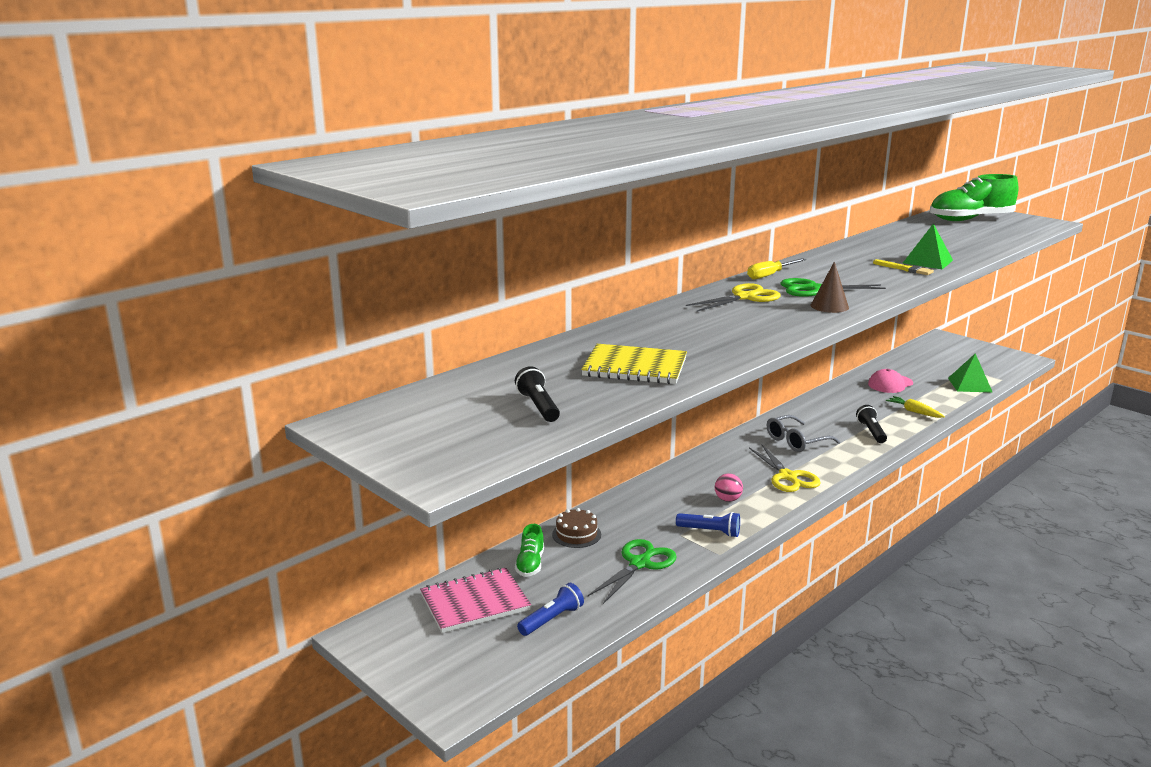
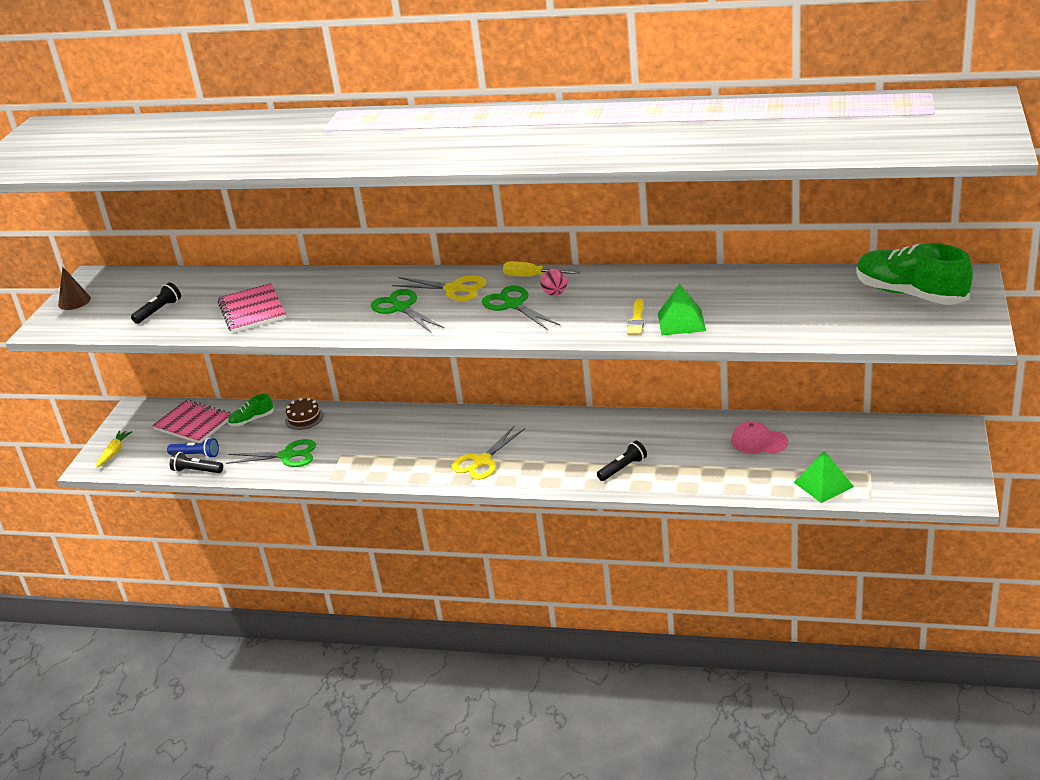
camera: 60 degrees right, 10 degrees up
yellow notebook [581,344,687,384] -> pink notebook [218,283,286,333]
blue flashlight [676,512,740,537] -> none
pink ball [715,473,743,502] -> pink ball moved to [540,269,567,296]
grey glasses [767,415,841,452] -> none
brown cone [811,262,849,313] -> brown cone moved to [58,267,91,310]
yellow carrot [886,396,945,418] -> yellow carrot moved to [96,431,132,468]
none -> black flashlight [170,452,223,473]
none -> green scissors [371,289,444,332]

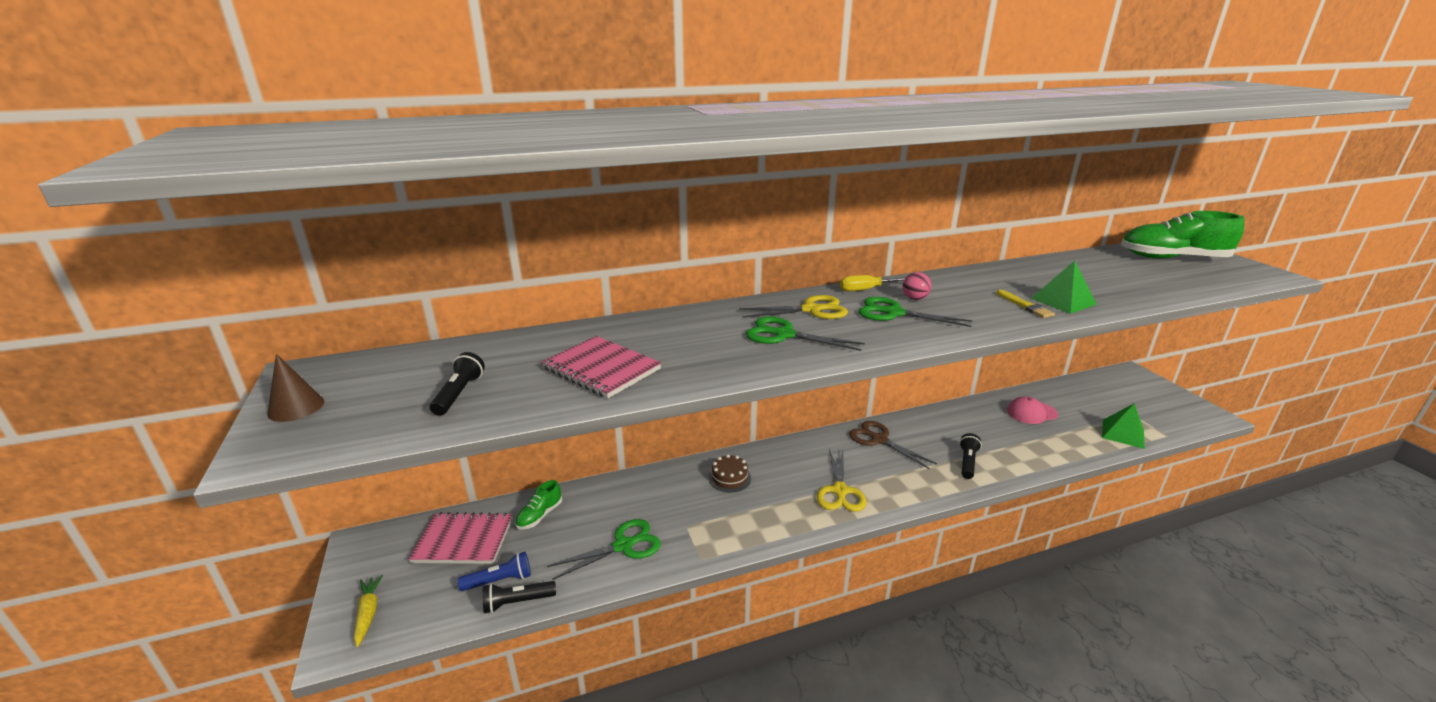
camera: 35 degrees left, 5 degrees down
brown cake [285,398,323,430] -> brown cake moved to [708,454,751,492]
none -> brown scissors [849,421,937,469]

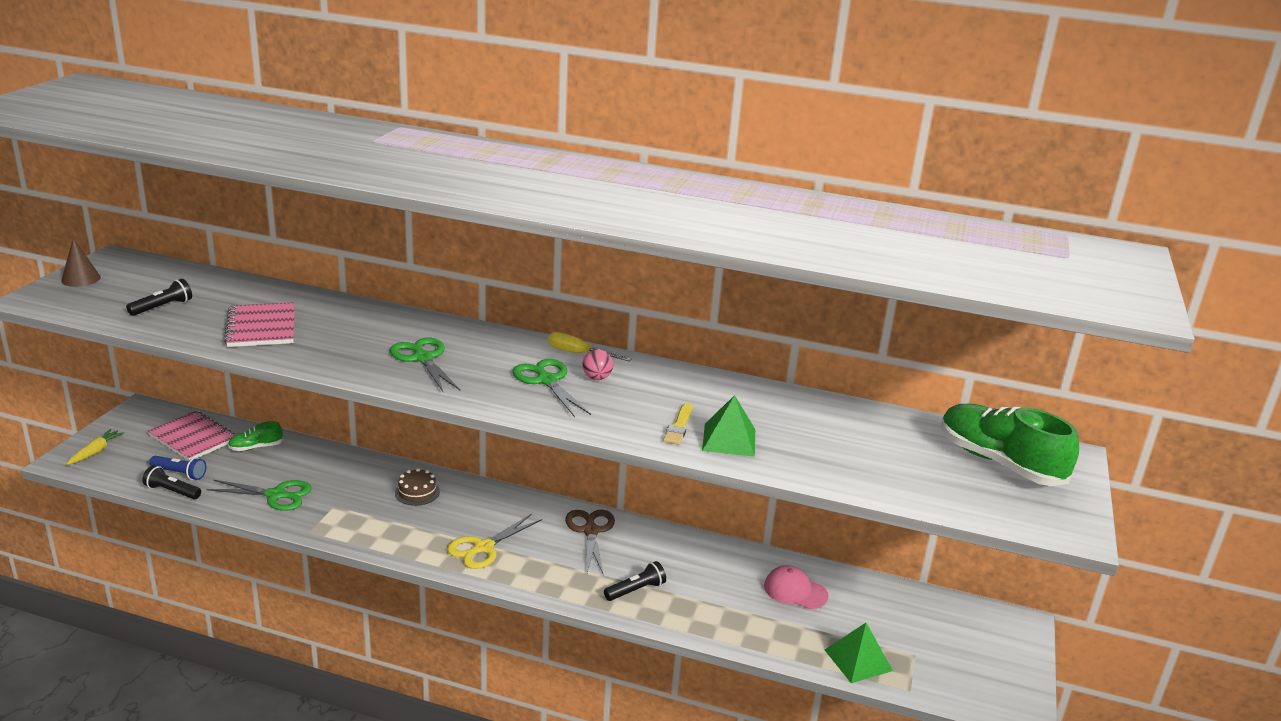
camera: 35 degrees right, 0 degrees up
yellow scissors [739,295,848,319] -> none

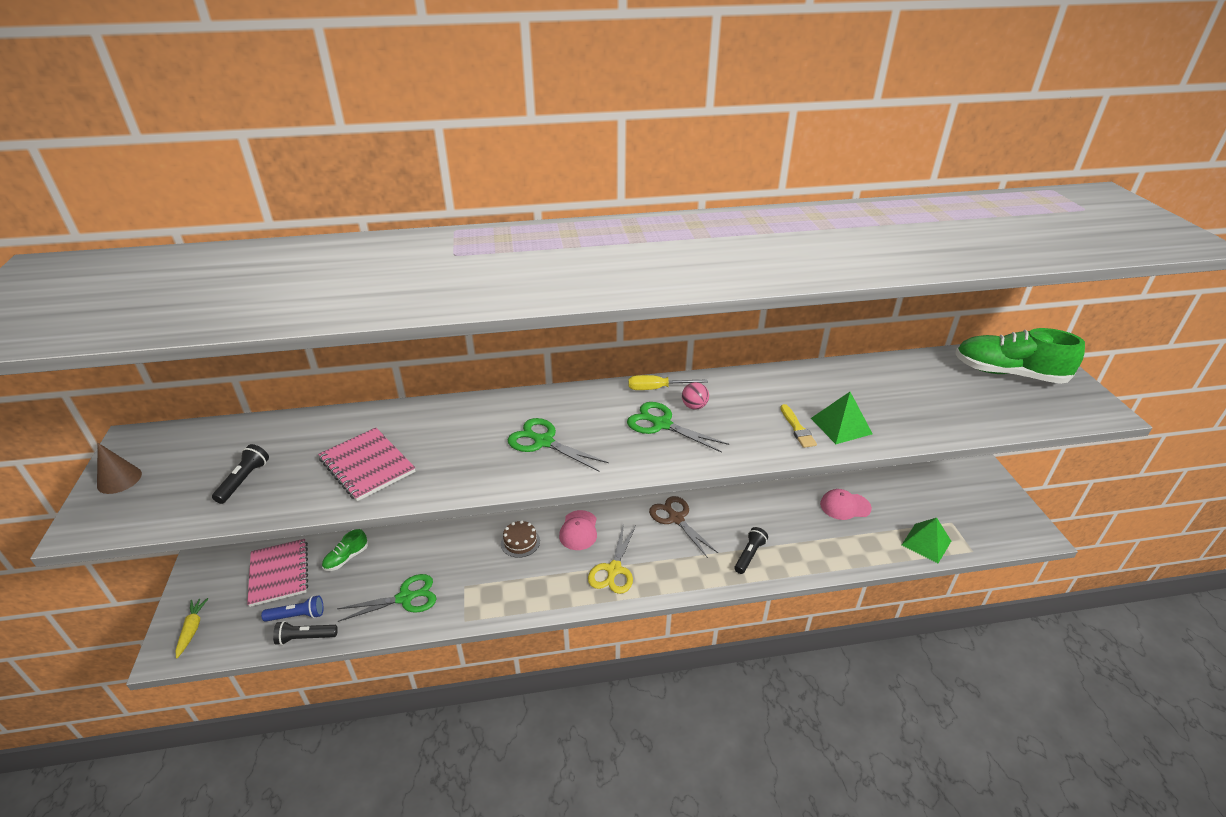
camera: 25 degrees left, 10 degrees up
pink notebook [148,411,236,461] -> pink notebook turned 60 degrees clockwise [247,539,308,607]
none -> pink cap [559,510,597,550]

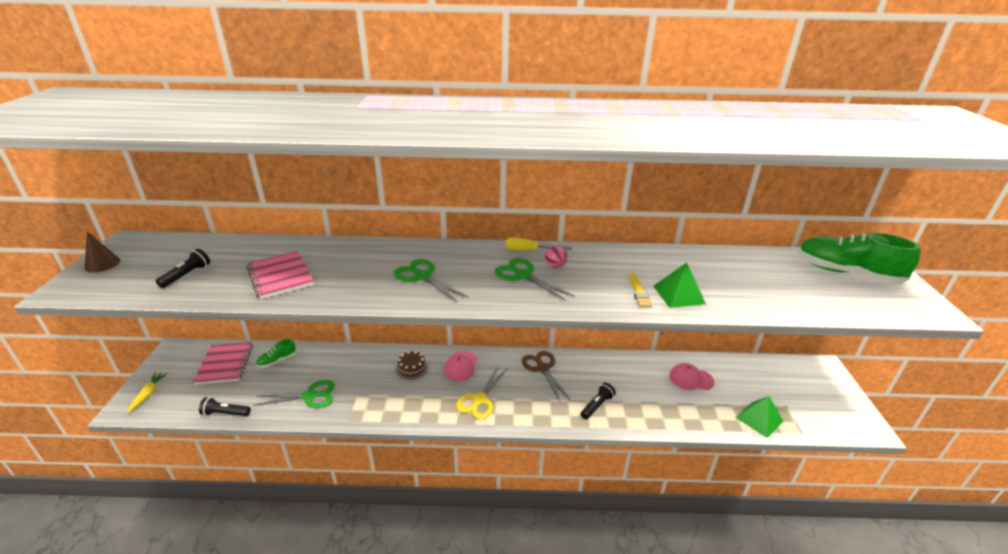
camera: 10 degrees right, 5 degrees down
blue flashlight [261,595,323,622] -> none

